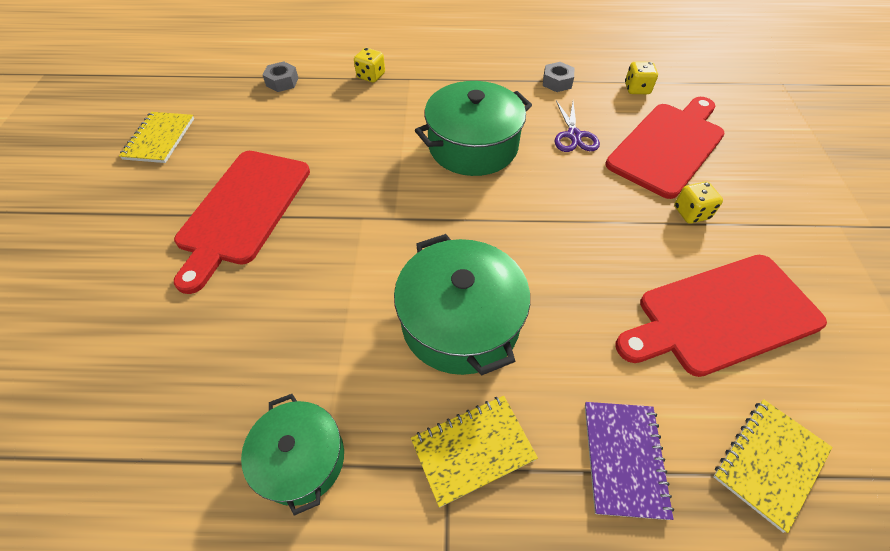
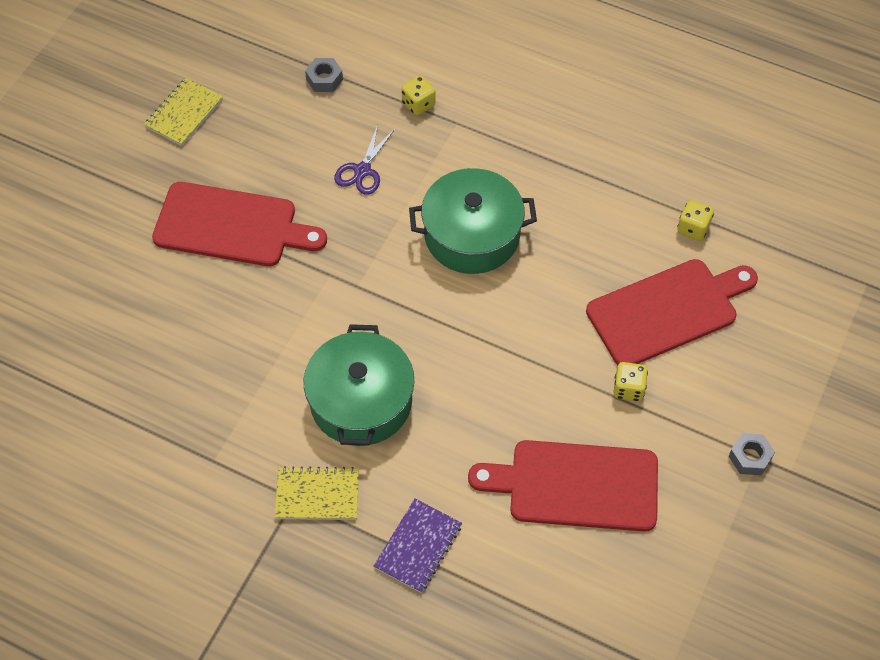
camera: 25 degrees right, 5 degrees up
red cutting board [174,151,310,294] -> red cutting board turned 120 degrees counterclockwise [152,182,327,266]
green pot [241,394,344,516] -> none
grey nut [543,62,574,92] -> grey nut moved to [729,433,775,475]
purple scissors [555,101,600,152] -> purple scissors moved to [334,125,395,195]
yellow notebook [713,399,832,533] -> none

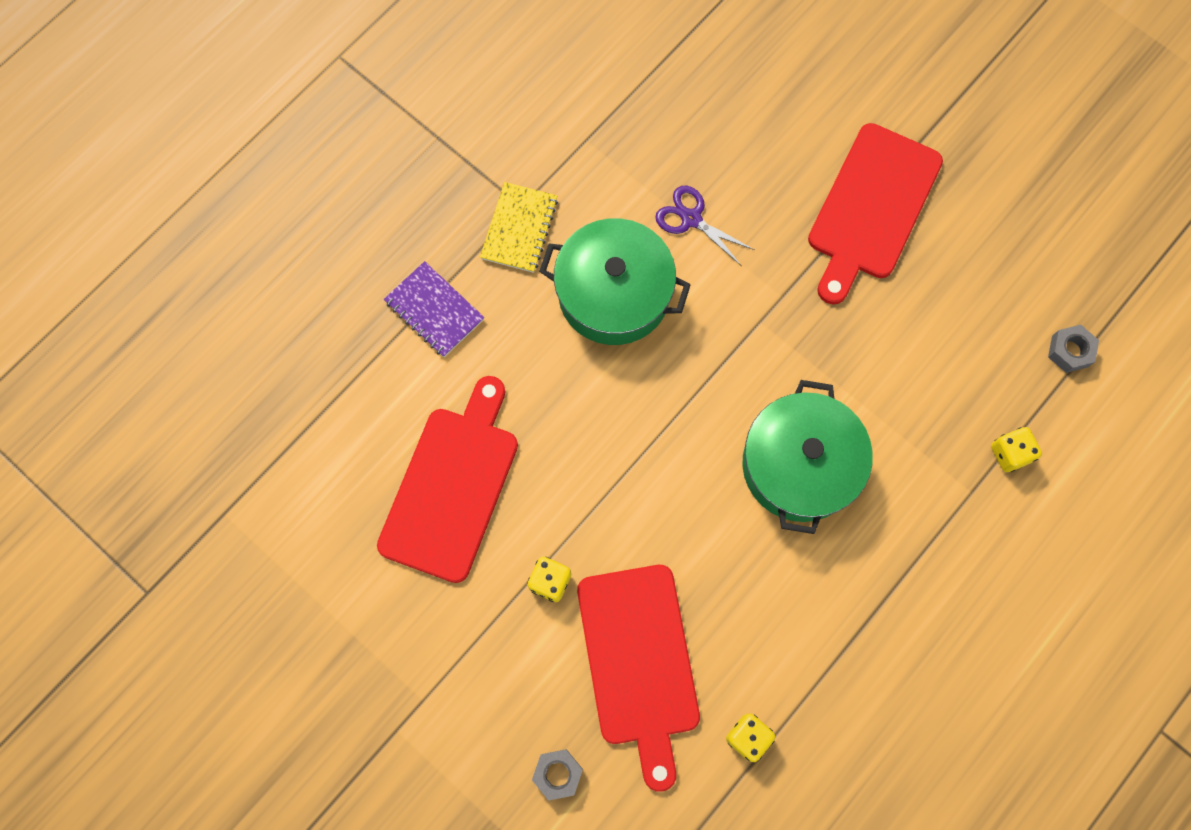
camera: 105 degrees right, 15 degrees up
yellow notebook [144,78,223,146] -> none
purple scissors [334,125,395,195] -> purple scissors moved to [655,186,755,265]
grey nut [729,433,775,475] -> grey nut moved to [532,749,583,801]

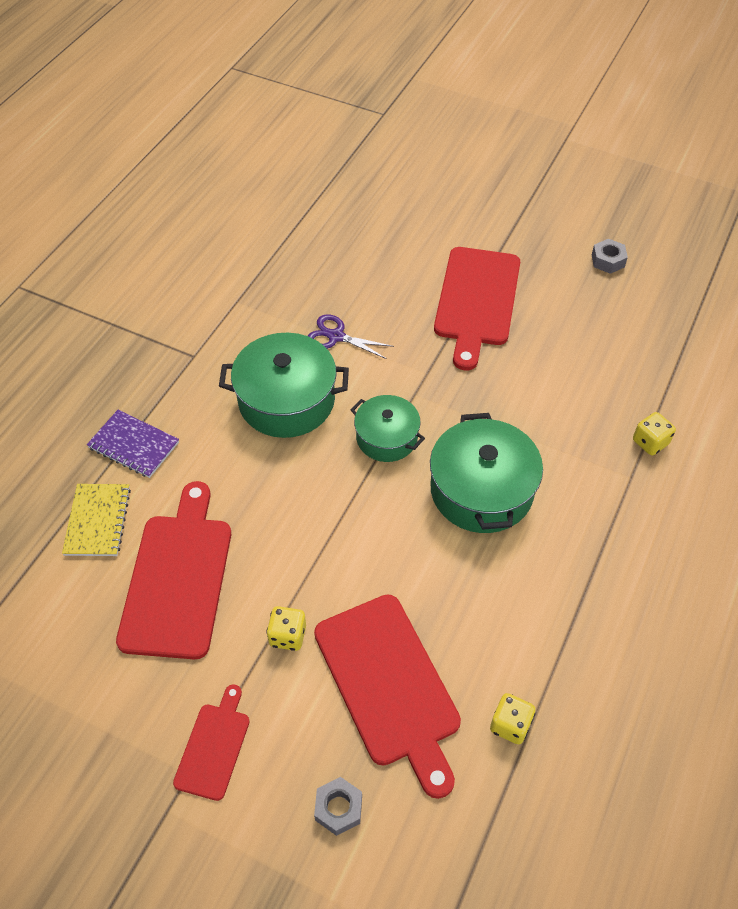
camera: 15 degrees left, 20 degrees down
yellow notebook [480,182,558,273] -> yellow notebook moved to [62,484,131,556]
grey nut [1048,325,1099,373] -> grey nut moved to [592,239,628,274]
none -> red cutting board [173,684,250,801]
none -> green pot [350,395,425,462]

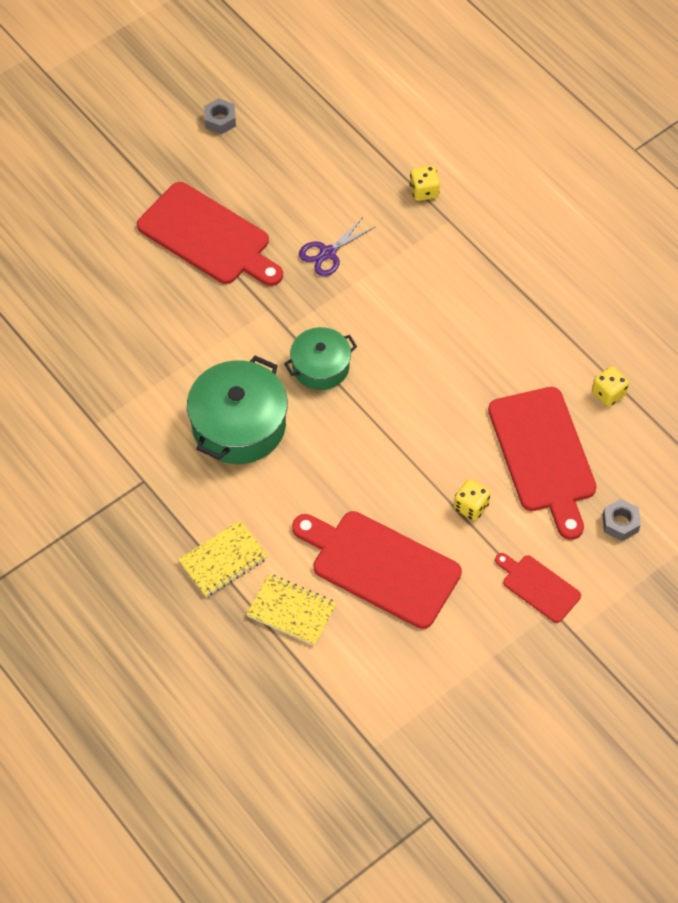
camera: 65 degrees left, 5 degrees up
purple notebook [87,410,179,478] -> yellow notebook [178,521,268,597]
purple scissors [308,314,394,359] -> purple scissors moved to [299,217,376,276]
red cutting board [314,594,461,799] -> red cutting board turned 75 degrees clockwise [488,387,597,540]
green pot [430,413,543,533] -> none

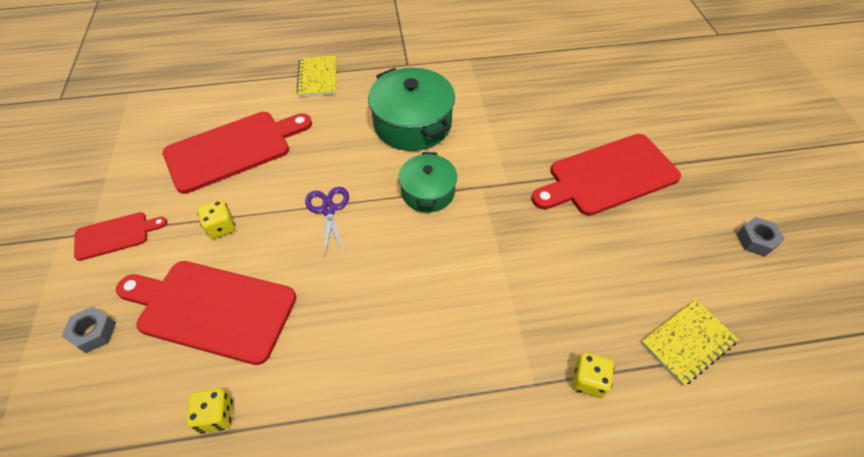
camera: 120 degrees right, 5 degrees down
yellow notebook [246,574,337,646] -> yellow notebook moved to [641,300,739,386]
purple scissors [299,217,376,276] -> purple scissors moved to [305,187,349,254]

